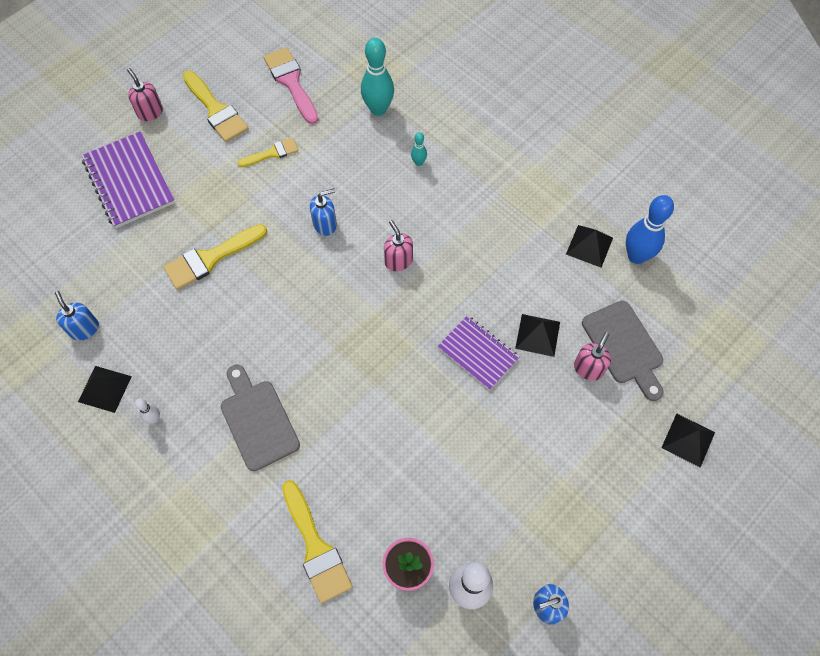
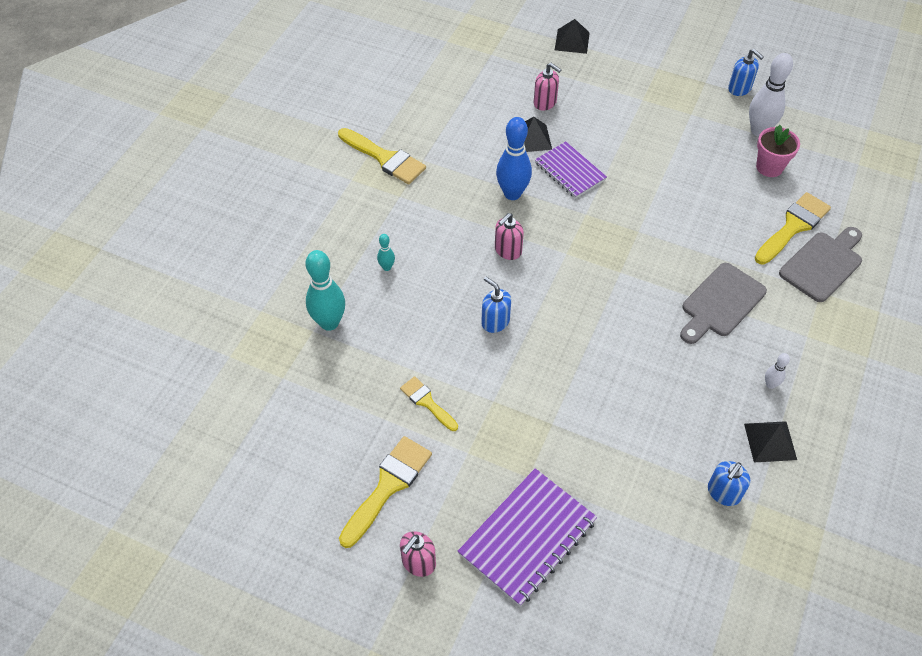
camera: 110 degrees left, 10 degrees down
yellow brush [163,224,267,290] -> yellow brush moved to [338,128,426,184]
pink brush [264,47,319,124] -> none
purple notebook [438,315,519,390] -> purple notebook turned 60 degrees counterclockwise [535,141,607,199]
black pyramid [566,225,613,267] -> none
pink soap dispenser [574,332,611,381] -> pink soap dispenser turned 150 degrees counterclockwise [534,63,561,111]
grey cutting board [582,301,663,401] -> grey cutting board moved to [779,227,862,302]
blue bowling pin [626,195,674,264] -> blue bowling pin moved to [496,117,532,200]

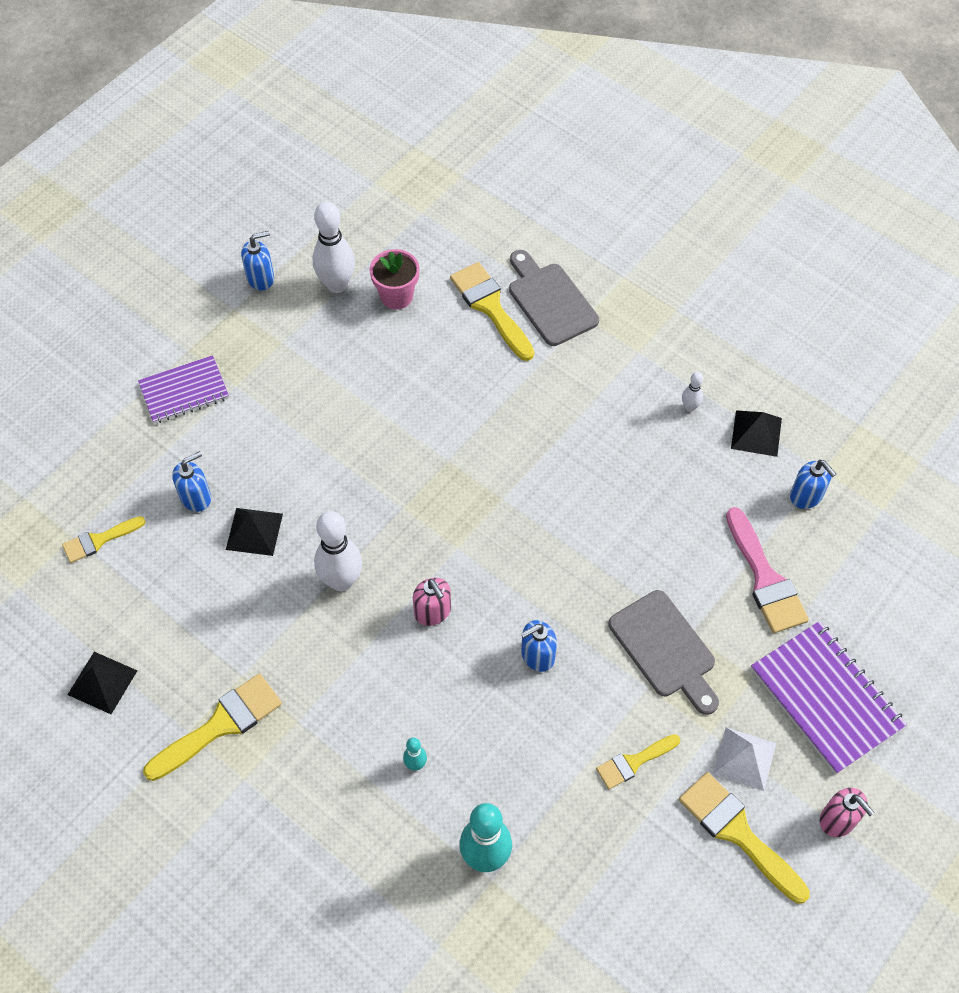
camera: 75 degrees left, 5 degrees up
blue bowling pin [496,117,532,200] -> white bowling pin [314,511,362,592]
pink soap dispenser [534,63,561,111] -> blue soap dispenser [172,451,211,512]
purple notebook [535,141,607,199] -> purple notebook moved to [138,355,229,424]
black pyramid [555,19,590,54] -> black pyramid moved to [67,652,137,714]
grey cutting board [680,263,767,344] -> grey cutting board moved to [609,590,719,715]
none -> yellow brush [62,516,146,563]
none -> white pyramid [713,727,776,791]
none -> pink brush [726,507,809,633]

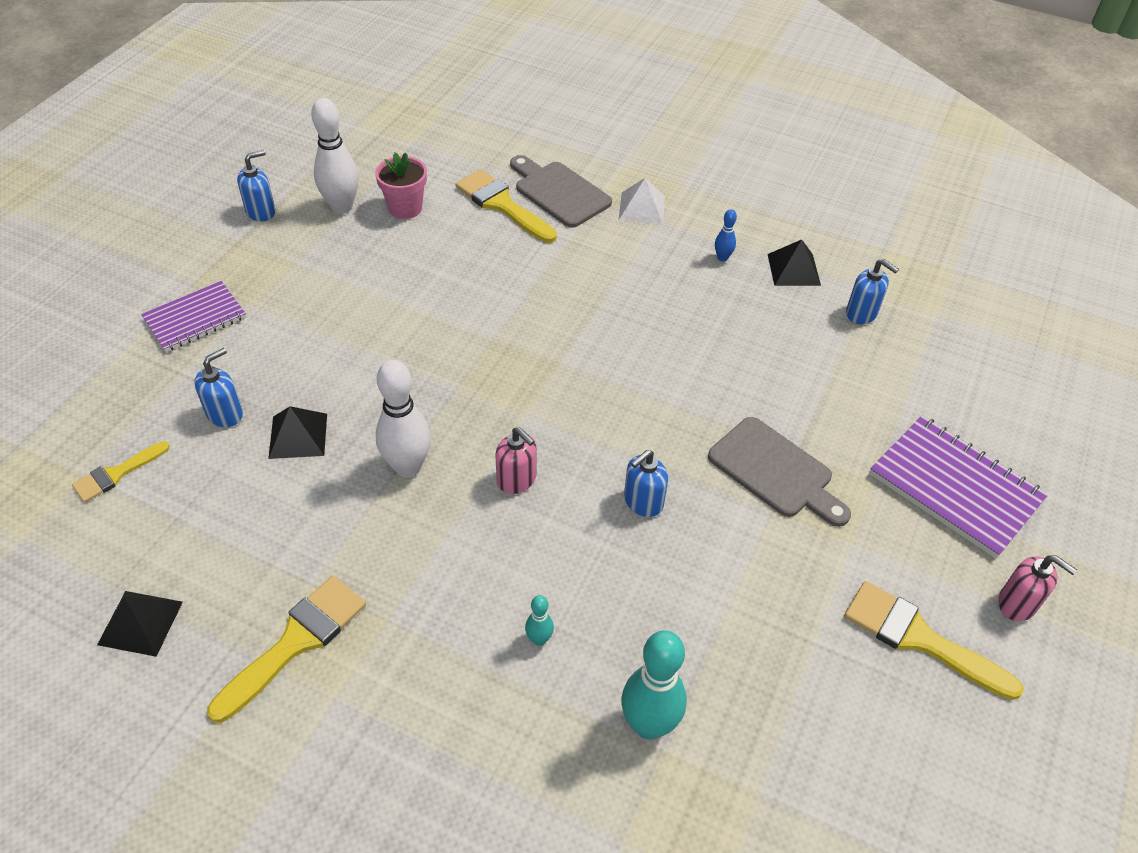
camera: 15 degrees left, 10 degrees down
yellow brush [596,734,680,789] -> none
white bowling pin [682,372,703,412] -> blue bowling pin [715,209,737,262]
white pyramid [713,727,776,791] -> white pyramid moved to [618,178,665,224]
pink brush [726,507,809,633] -> none

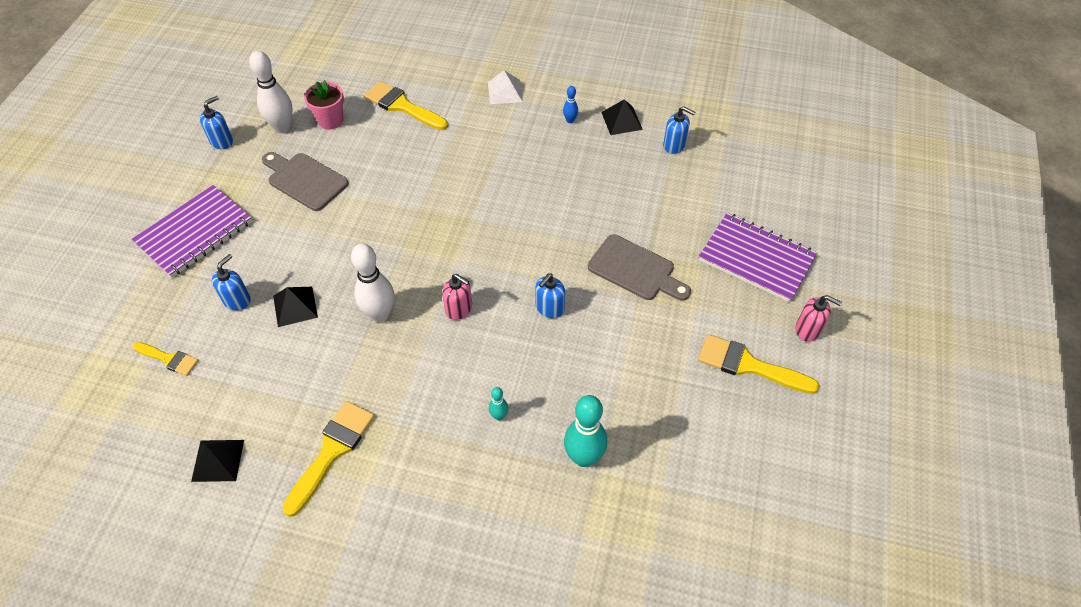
camera: 10 degrees left, 5 degrees up
yellow brush [72,441,170,502] -> yellow brush turned 105 degrees counterclockwise [133,342,199,376]
purple notebook [141,281,246,352] -> purple notebook [132,185,252,278], size x1.51
grey cutting board [510,155,612,228] -> grey cutting board moved to [262,152,348,211]

